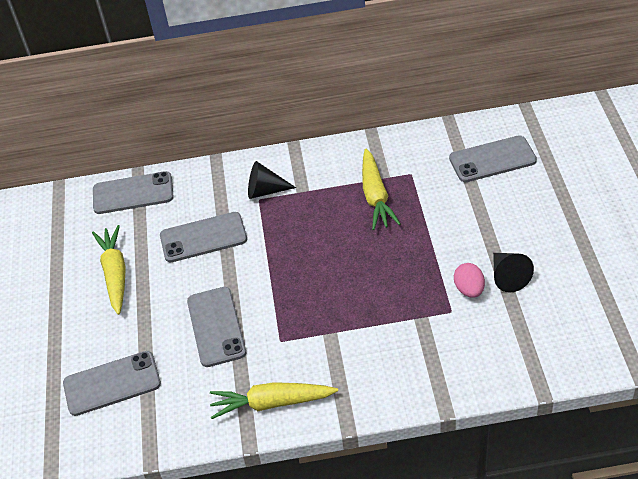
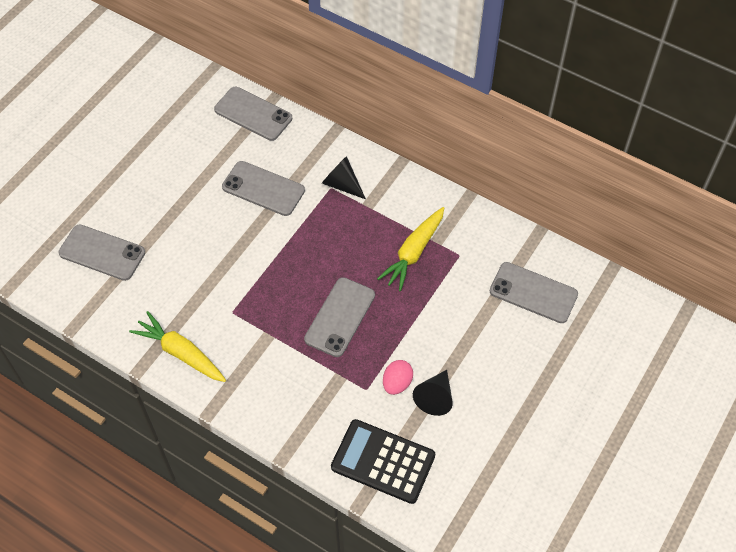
camera: 35 degrees right, 10 degrees up
yellow carrot [92,225,126,315] -> none
grey phone [187,287,246,367] -> grey phone moved to [304,277,375,357]
none -> black calculator [331,419,435,504]

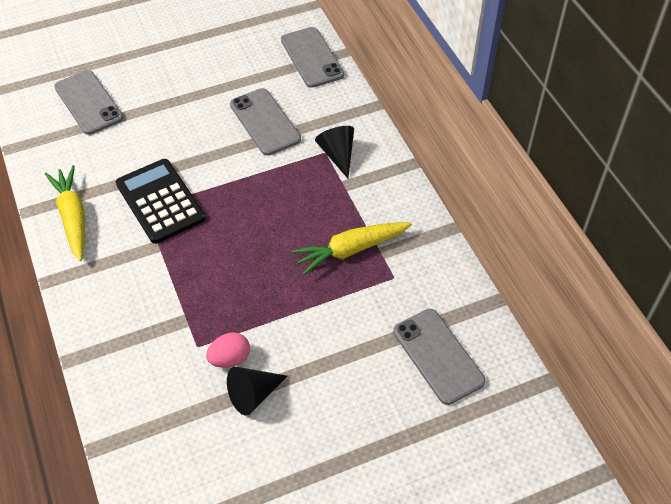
camera: 35 degrees right, 5 degrees down
grey phone [304,277,375,357] -> none
black calculator [331,419,435,504] -> black calculator moved to [116,159,206,244]

